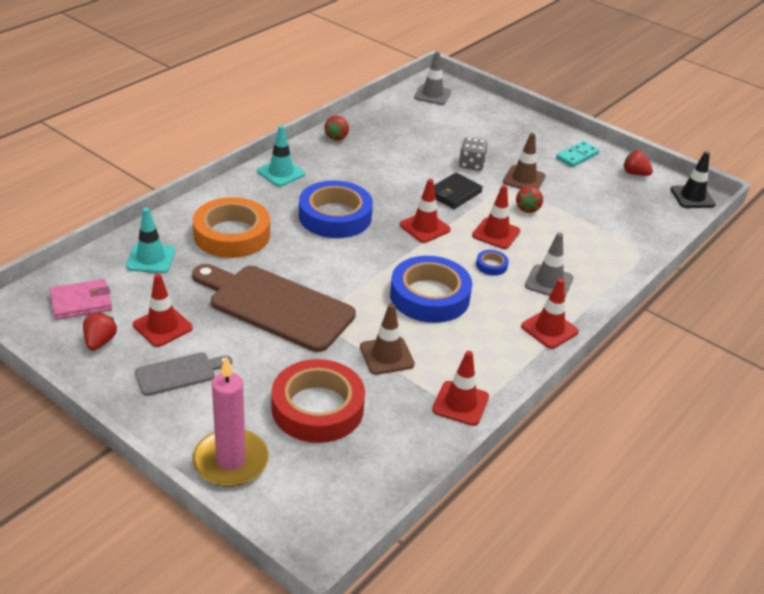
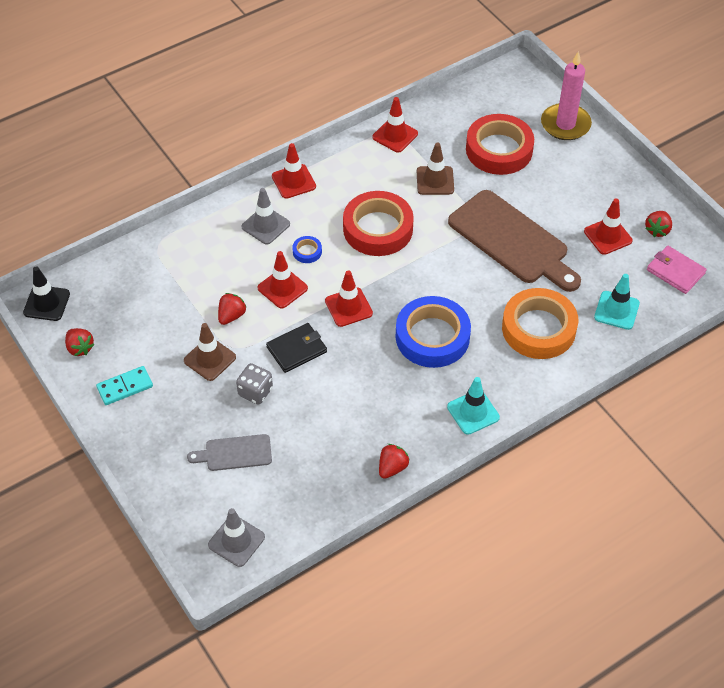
camera: 160 degrees left, 15 degrees up
pink wallet [49,279,112,320] -> pink wallet turned 45 degrees clockwise [647,245,707,294]
grey cutting board [135,352,232,396] -> grey cutting board moved to [187,434,272,471]
blue tape [390,256,472,323] -> red tape [343,191,414,256]

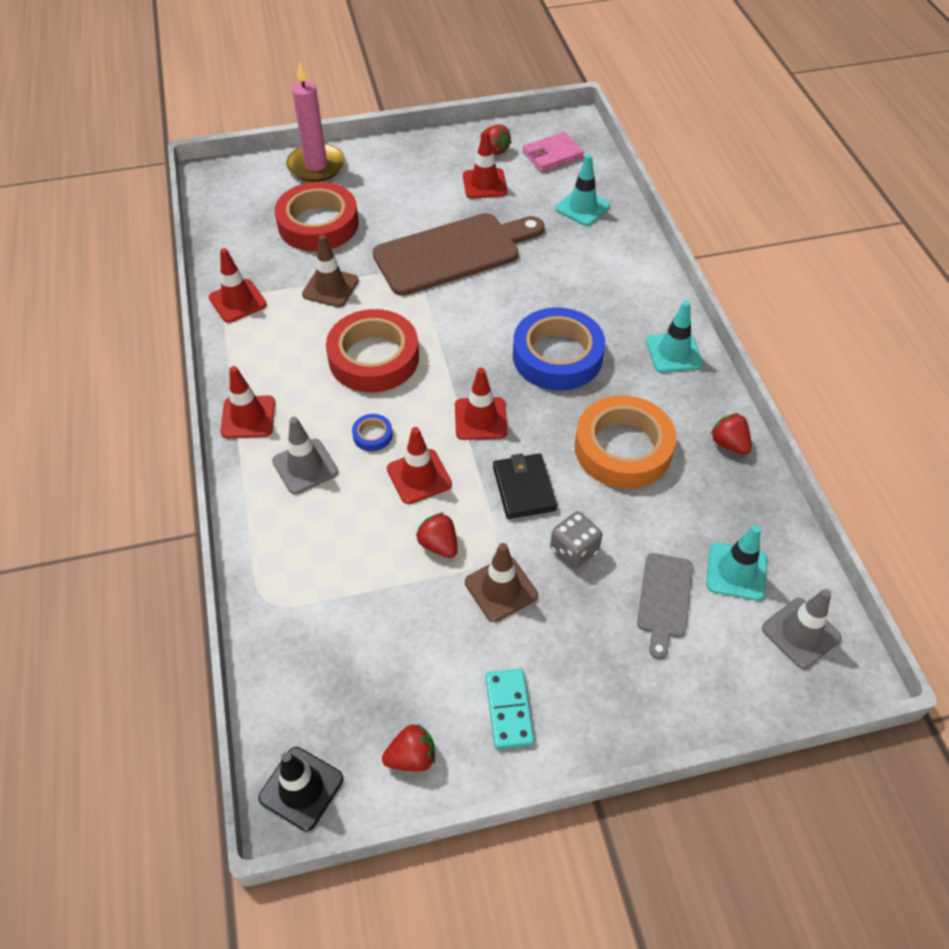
camera: 70 degrees left, 0 degrees up
orange tape [502,288,578,359] -> orange tape moved to [575,395,676,488]
none -> turquoise traffic cone [706,525,767,601]

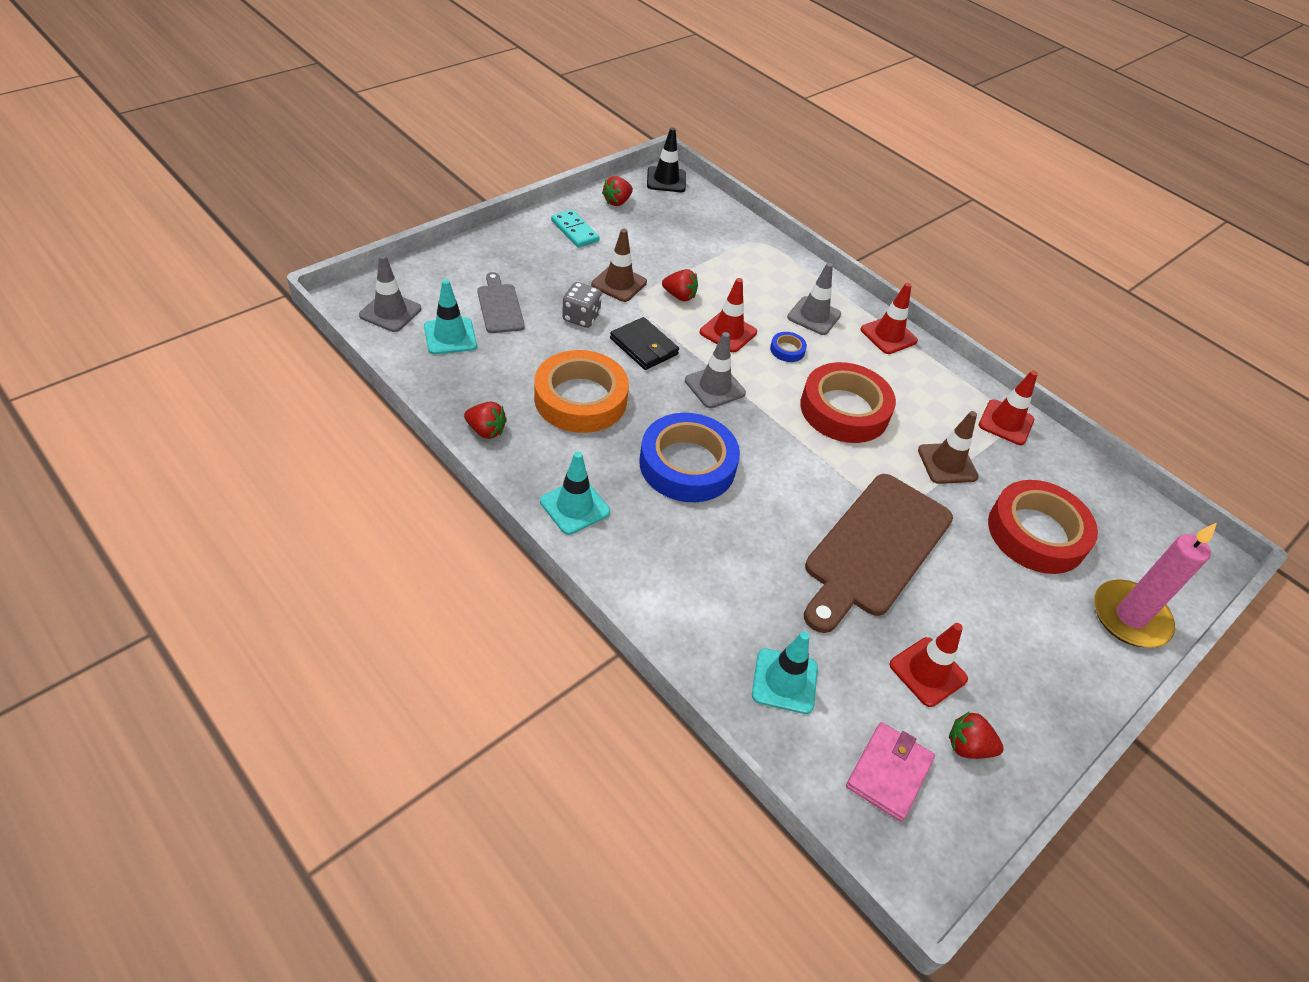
camera: 145 degrees right, 5 degrees down
red traffic cone [455,368,507,440] -> grey traffic cone [685,332,746,408]

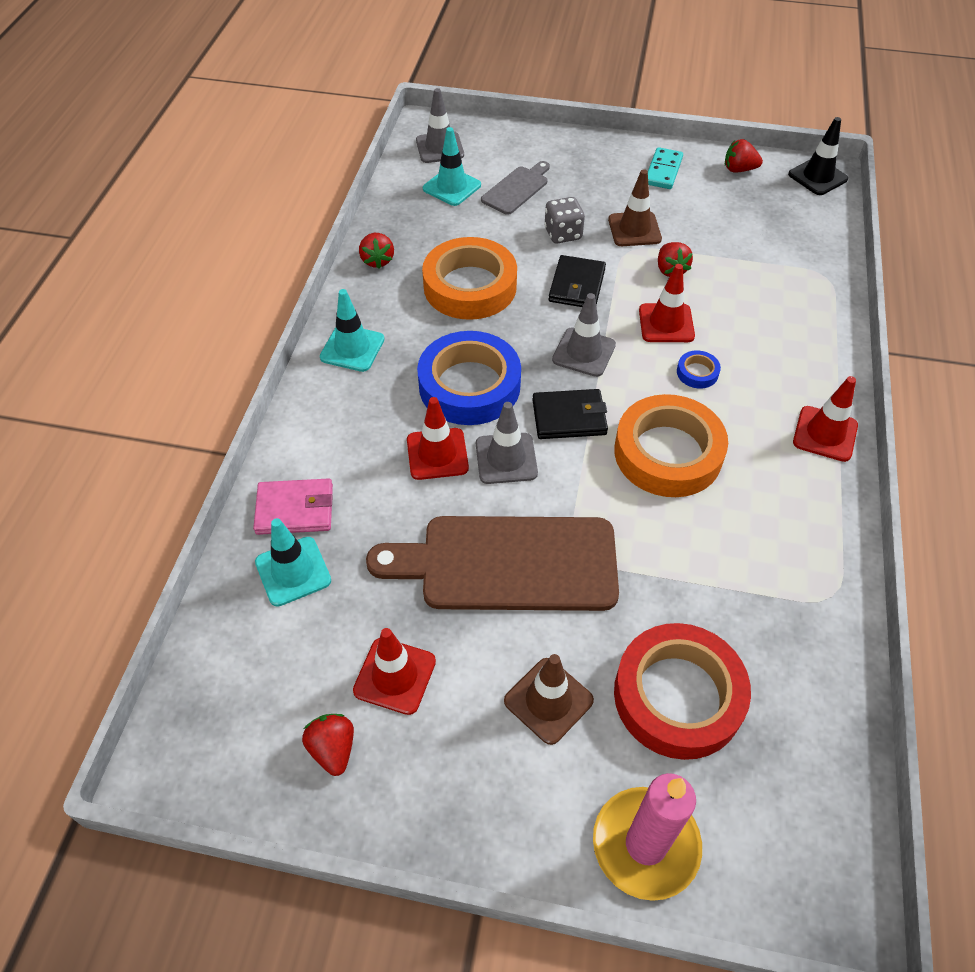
camera: 60 degrees right, 5 degrees up
grey traffic cone [787,263,841,335] -> grey traffic cone moved to [476,402,538,484]
red tape [800,362,896,443] -> orange tape [614,394,728,497]
pink wallet [846,722,935,822] -> pink wallet moved to [253,478,333,535]
brown traffic cone [918,411,979,484] -> brown traffic cone moved to [504,654,594,745]
red traffic cone [979,370,1038,445] -> red traffic cone moved to [407,397,469,480]
none -> black wallet [532,389,608,439]

